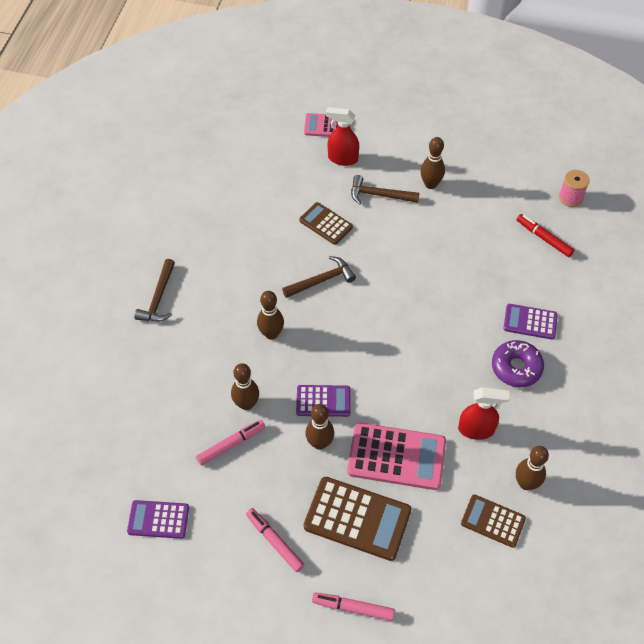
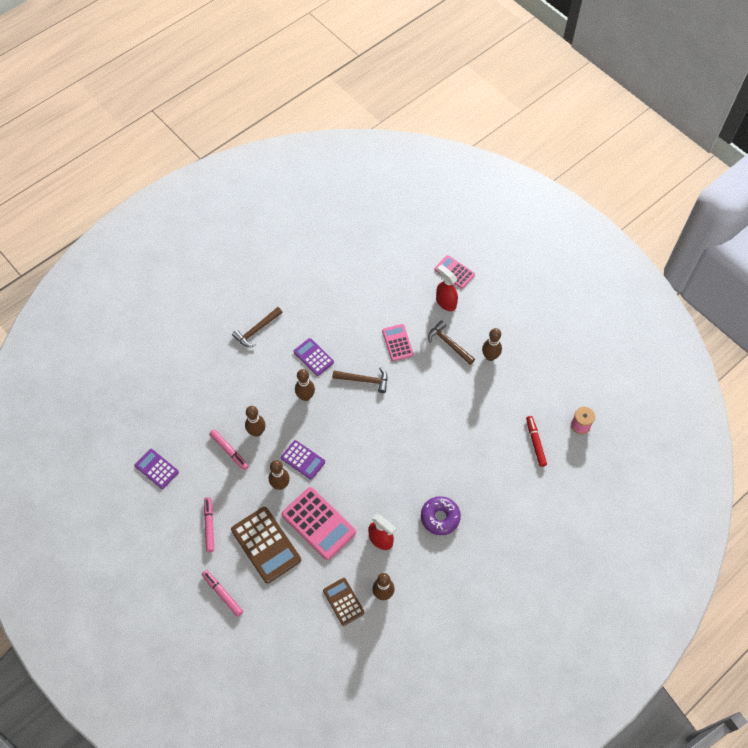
camera: 35 degrees right, 5 degrees up
pink marker [196,420,265,465] -> pink marker turned 45 degrees clockwise [209,429,249,470]
brown calculator [299,202,353,245] -> pink calculator [382,324,414,361]
purple calculator [503,304,558,340] -> purple calculator moved to [293,338,334,376]

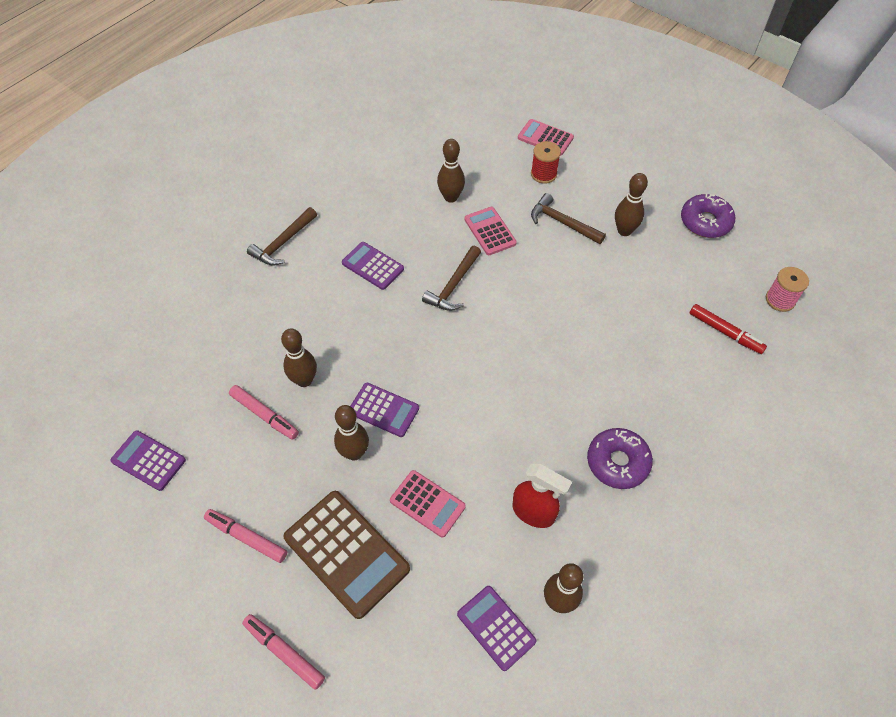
camera: 10 degrees left, 5 degrees down
pink marker [204,497,214,552] -> pink marker turned 45 degrees counterclockwise [204,509,287,563]
pink calculator [281,487,356,560] -> pink calculator [390,470,466,538], size x0.60
brown bowling pin [295,369,315,401] -> brown bowling pin moved to [437,139,465,203]
brown calculator [323,578,365,626] -> purple calculator [457,586,536,671]
brown hammer [332,367,388,393] -> brown hammer turned 120 degrees clockwise [422,246,481,311]
red spray bottle [436,264,458,311] -> red spool [531,141,561,184]
red marker [526,416,547,467] -> red marker turned 150 degrees clockwise [690,304,767,354]
none -> purple donut [681,194,735,238]

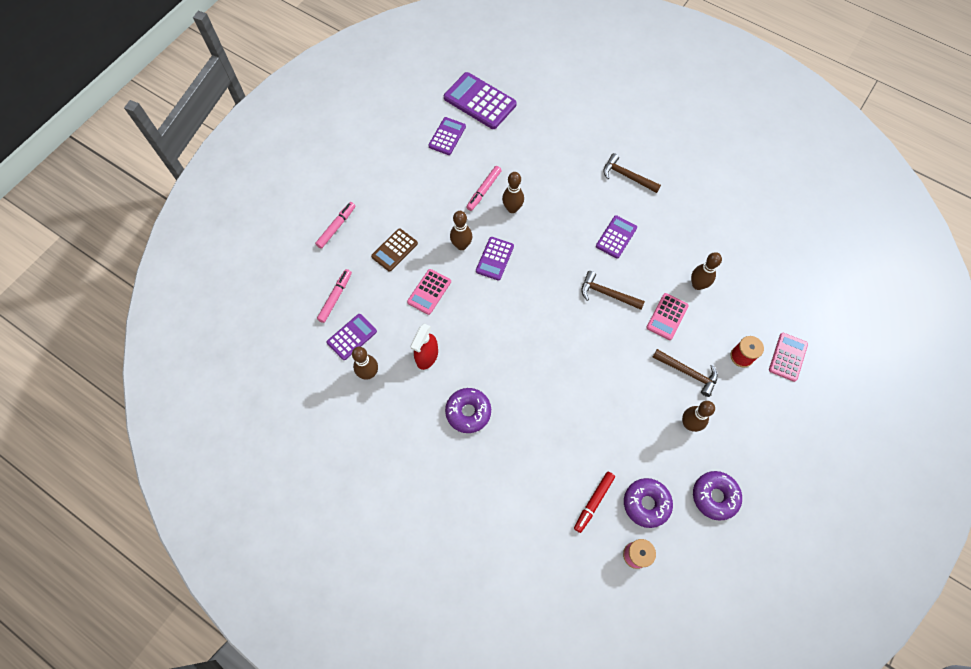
camera: 85 degrees right, 10 degrees up
pink marker [204,509,287,563] -> pink marker moved to [317,269,352,323]
brown calculator [283,491,410,619] -> brown calculator [371,228,418,272], size x0.60
pink calculator [464,207,517,255] -> pink calculator turned 150 degrees clockwise [646,293,689,340]
brown hammer [531,193,606,244] -> brown hammer turned 90 degrees clockwise [653,349,718,397]
none -> purple calculator [444,72,517,129]
none -> purple donut [624,478,673,528]

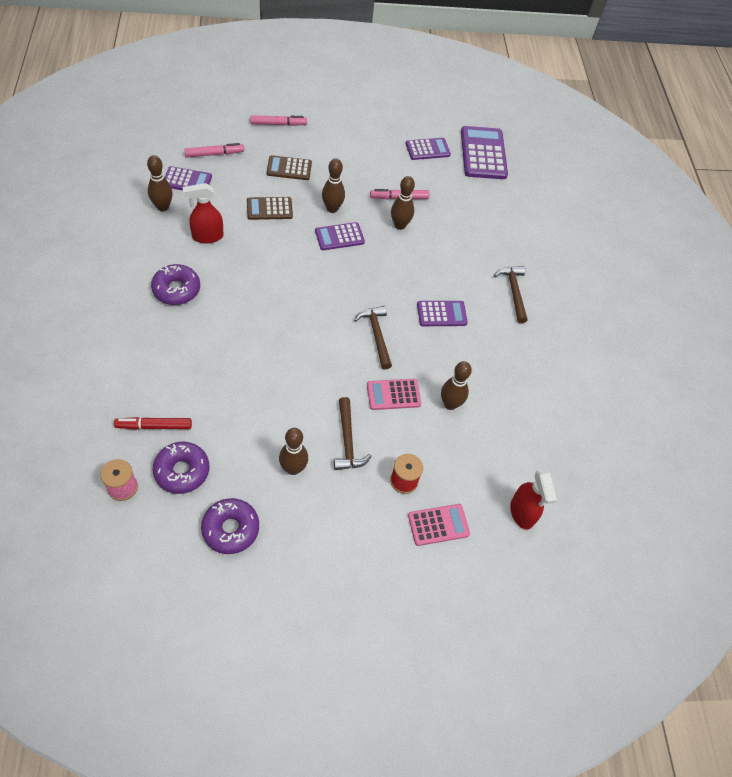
camera: 45 degrees right, 10 degrees down
pink calculator [407,269,451,315] -> brown calculator [247,197,293,220]
none -> red spray bottle [510,469,557,529]

